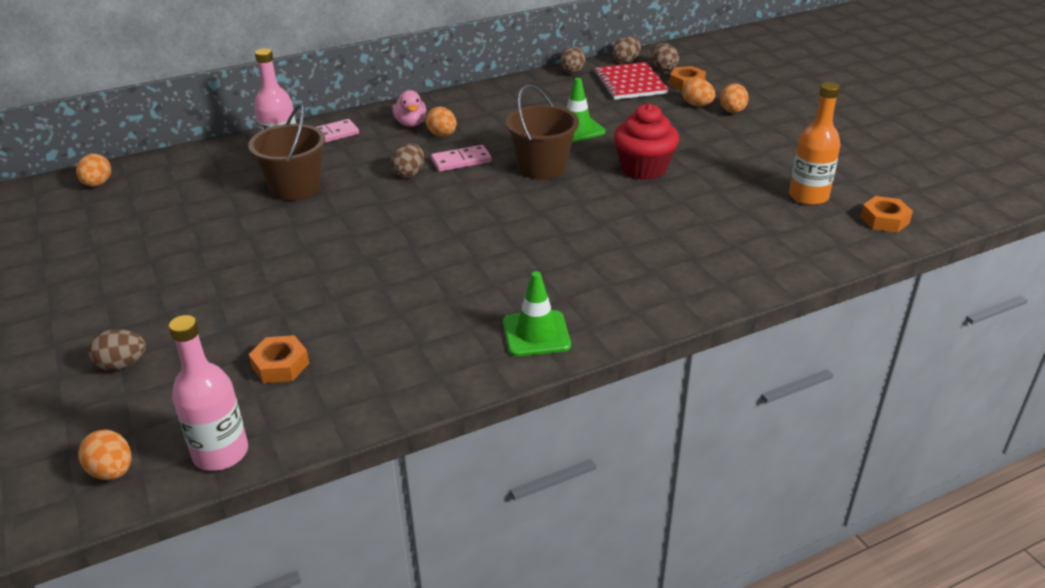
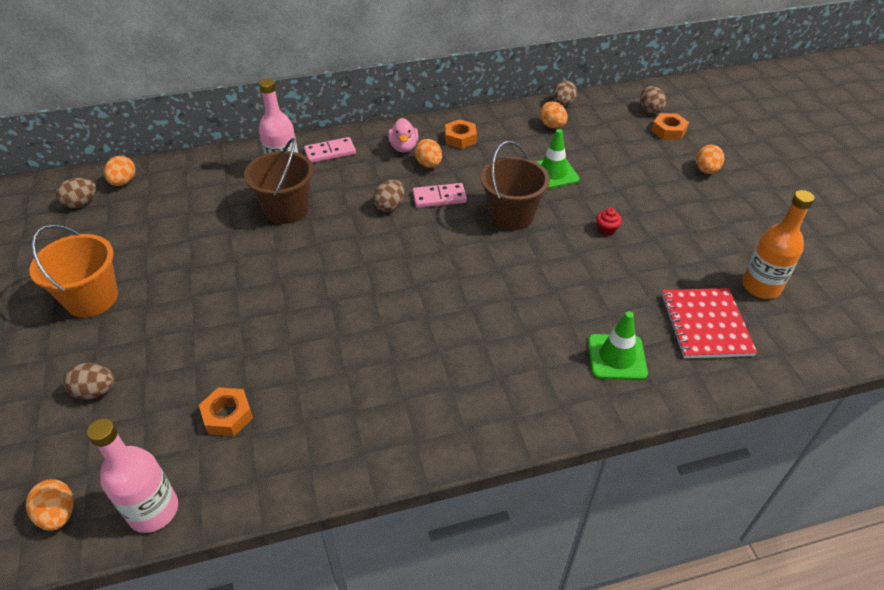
camera: 10 degrees right, 10 degrees up
green traffic cone [503,271,571,356] -> green traffic cone moved to [588,311,648,380]
red notebook [594,62,668,100] -> red notebook moved to [661,288,757,358]
brown egg [612,36,641,64] -> brown egg moved to [56,178,96,208]
red cupcake [614,103,679,180] -> red cupcake [596,208,622,236], size x0.41
orange egg [682,78,715,107] -> orange egg moved to [540,101,568,128]
orange nut [860,196,913,233] -> orange nut moved to [445,119,477,149]
none -> orange bucket [29,224,118,317]

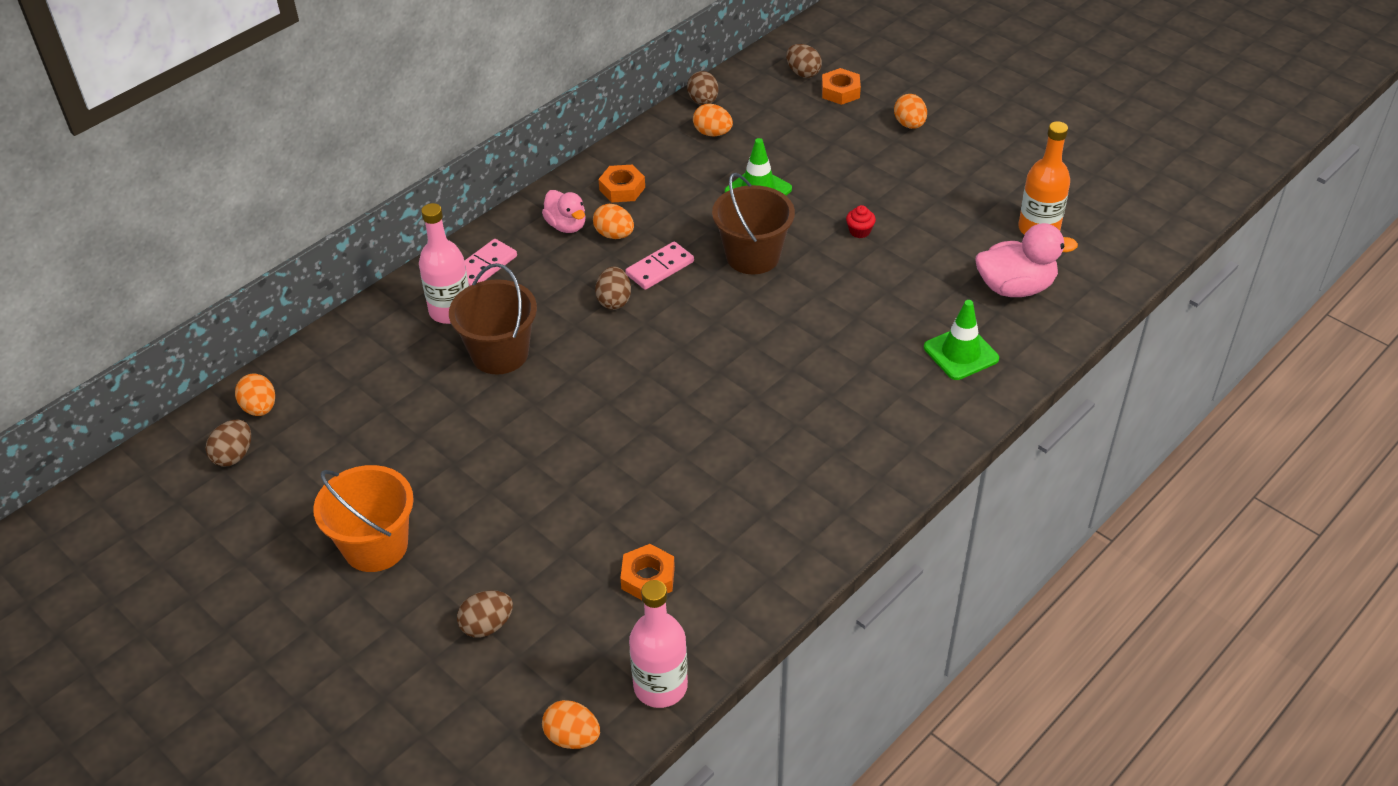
camera: 30 degrees left, 0 degrees up
red notebook [661,288,757,358] -> pink duck [976,223,1078,297]

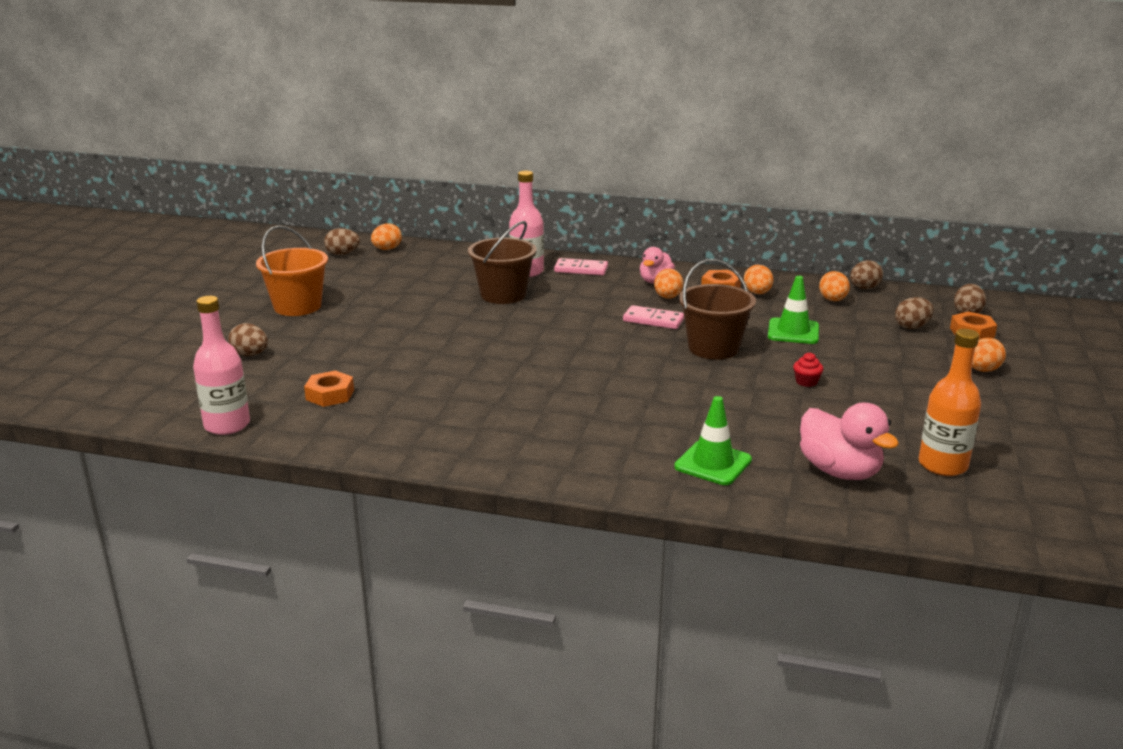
camera: 60 degrees right, 20 degrees down
orange egg [542,700,600,749] -> orange egg moved to [744,265,773,294]
brown egg [595,266,631,310] -> brown egg moved to [895,297,934,329]

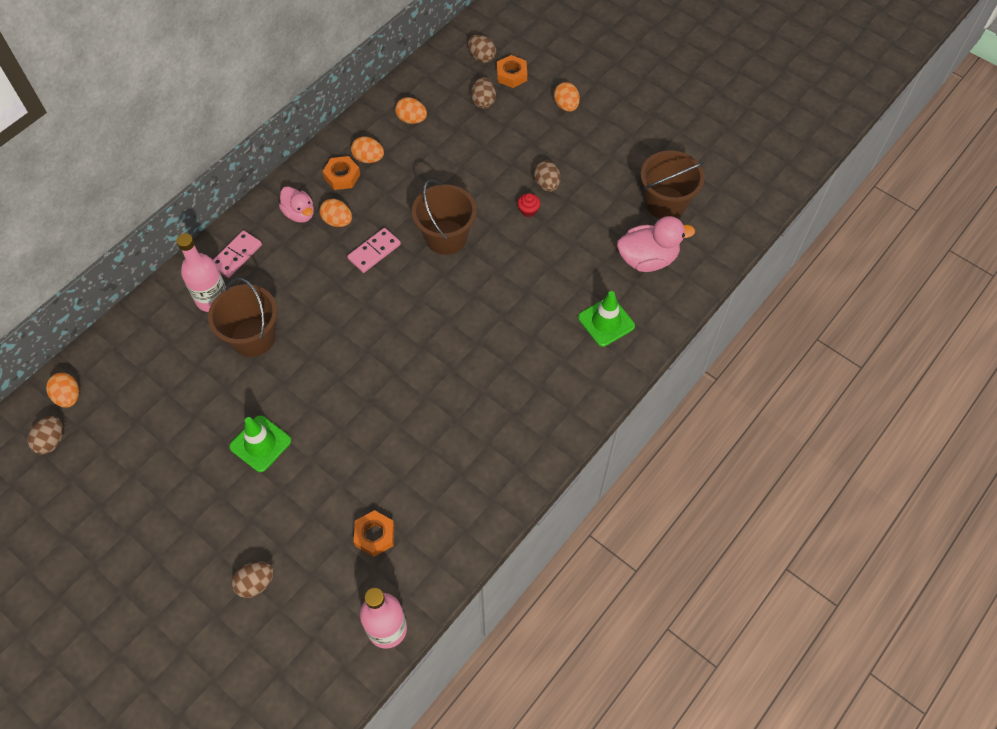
camera: 65 degrees left, 35 degrees up
orange bucket [256,226,328,316] -> none
green traffic cone [768,276,819,344] -> green traffic cone moved to [229,415,291,472]
brown egg [850,260,883,289] -> brown egg moved to [534,161,561,192]
orange bottle [919,329,981,476] -> brown bucket [641,151,705,219]

